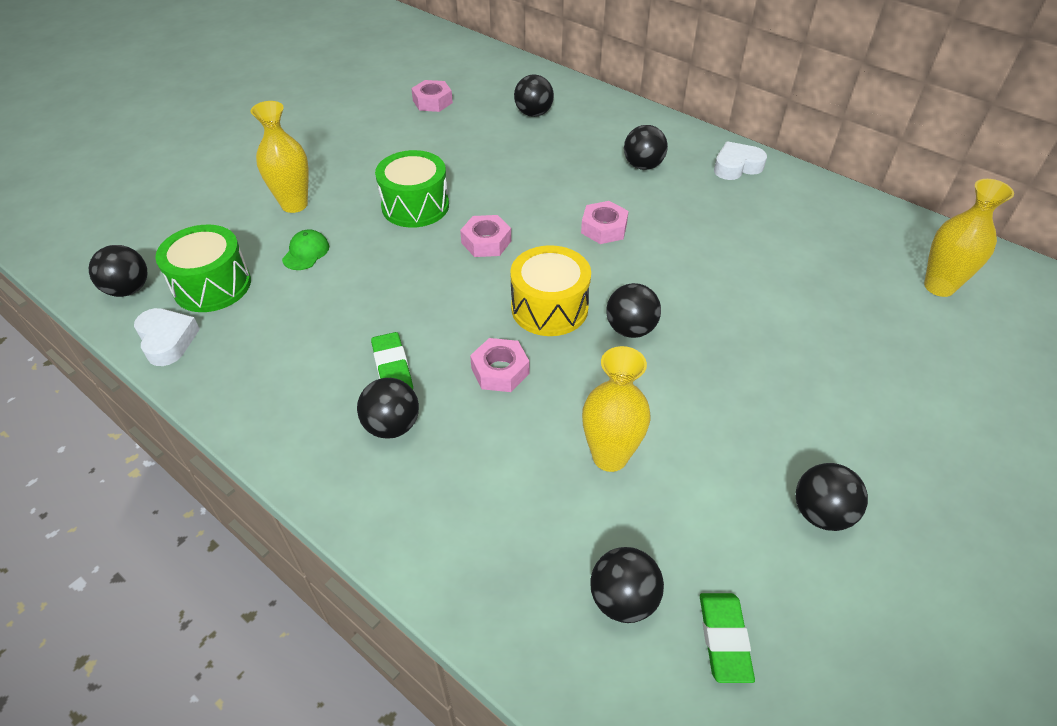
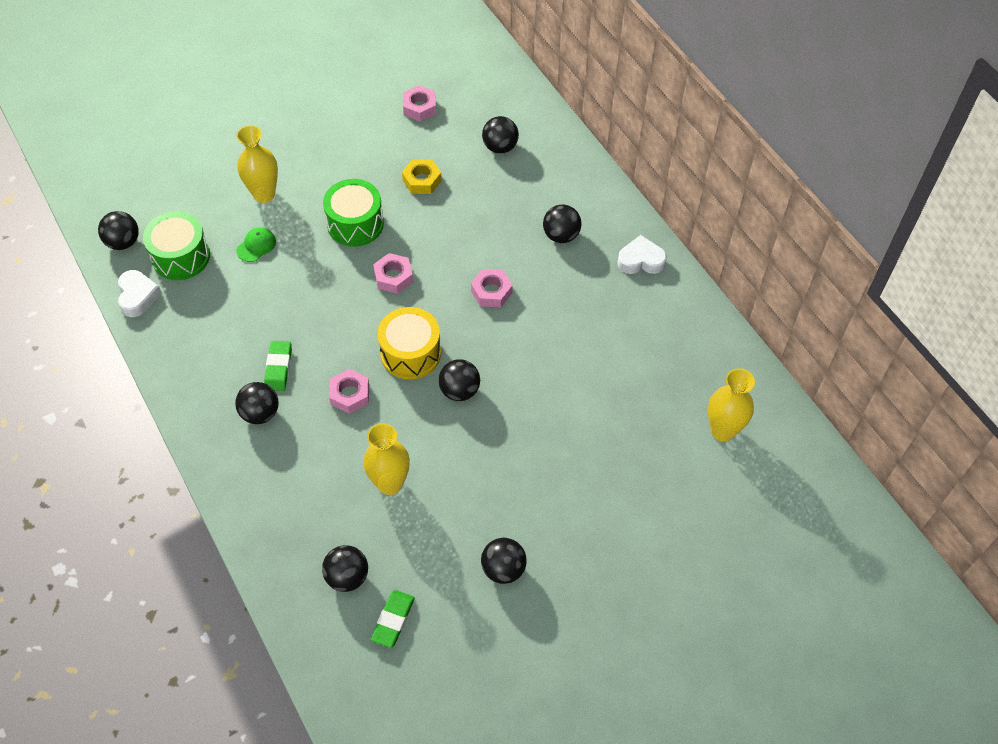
camera: 20 degrees right, 10 degrees up
none -> yellow nut [402,159,442,194]

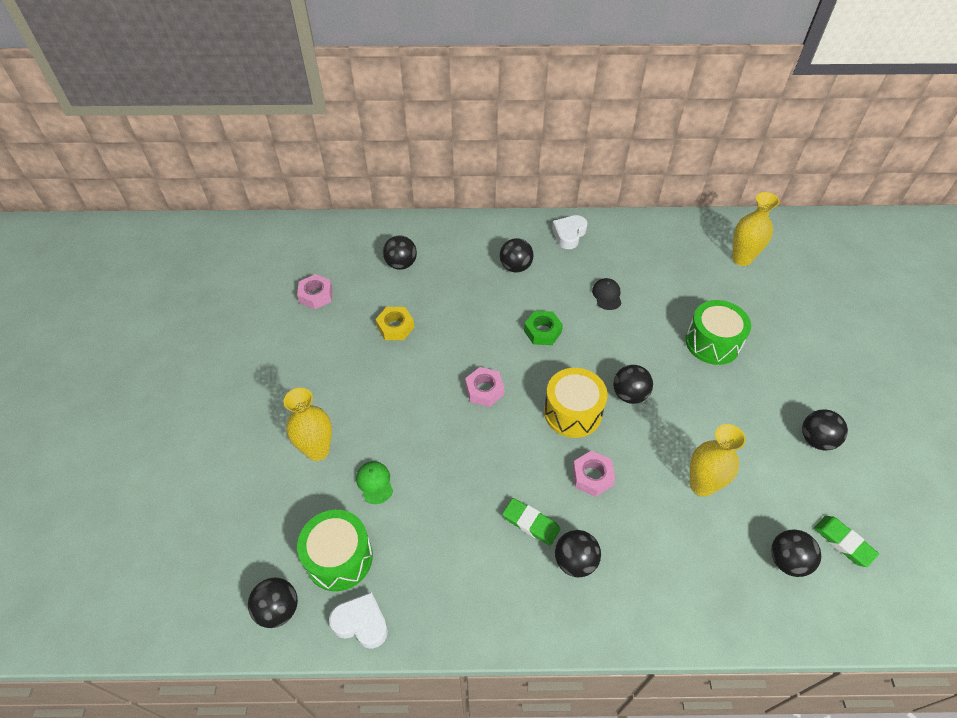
camera: 60 degrees left, 5 degrees down
green drum [323,179,384,247] -> green drum moved to [685,300,751,365]
pink nut [471,269,513,307] -> green nut [524,311,563,345]
none -> black cap [592,278,622,310]

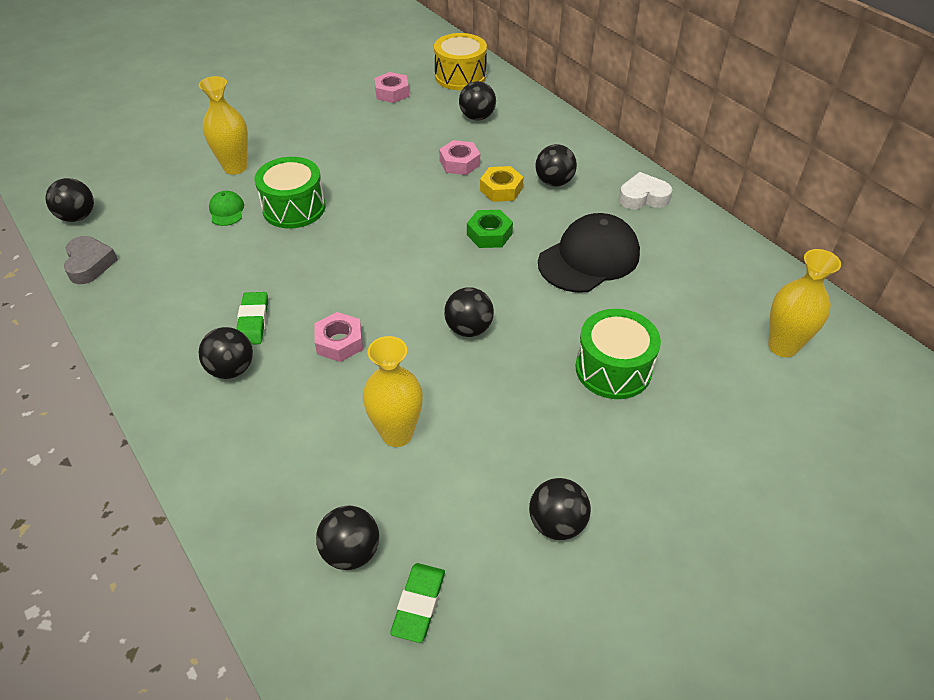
camera: 55 degrees right, 5 degrees down
green drum [297,510,373,591] -> green drum moved to [255,157,326,228]
white heart [329,592,388,649] -> grey heart [64,236,118,284]
green cap [356,461,393,504] -> green cap turned 45 degrees counterclockwise [209,191,244,226]
yellow nut [375,307,415,340] -> yellow nut moved to [480,166,523,202]
pink nut [465,367,504,407] -> pink nut moved to [439,140,480,175]
yellow drum [544,368,608,438] -> yellow drum moved to [434,33,487,90]
black cap [592,278,622,310] -> black cap [538,213,640,293], size x2.23

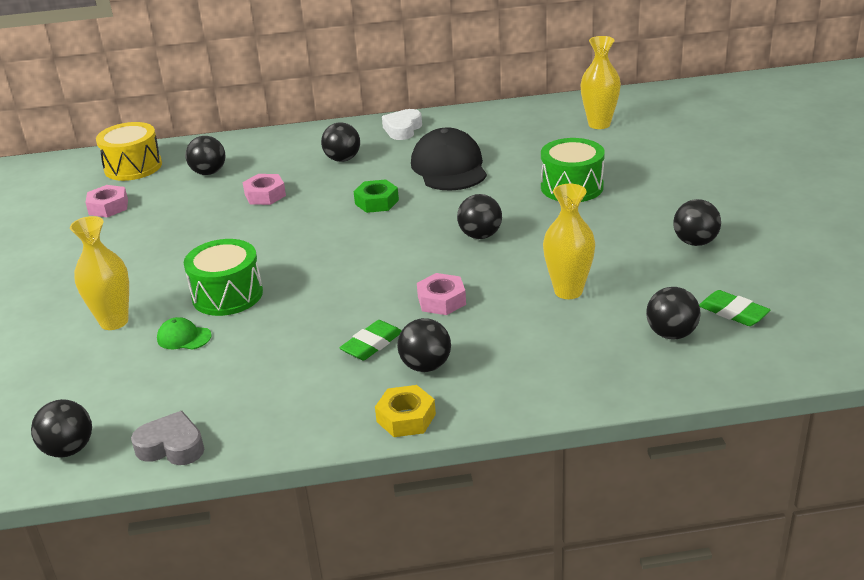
camera: 60 degrees left, 15 degrees down
green eraser [236,292,268,345] -> green eraser turned 75 degrees counterclockwise [339,320,401,361]
yellow nut [480,166,523,202] -> yellow nut moved to [375,385,436,437]

